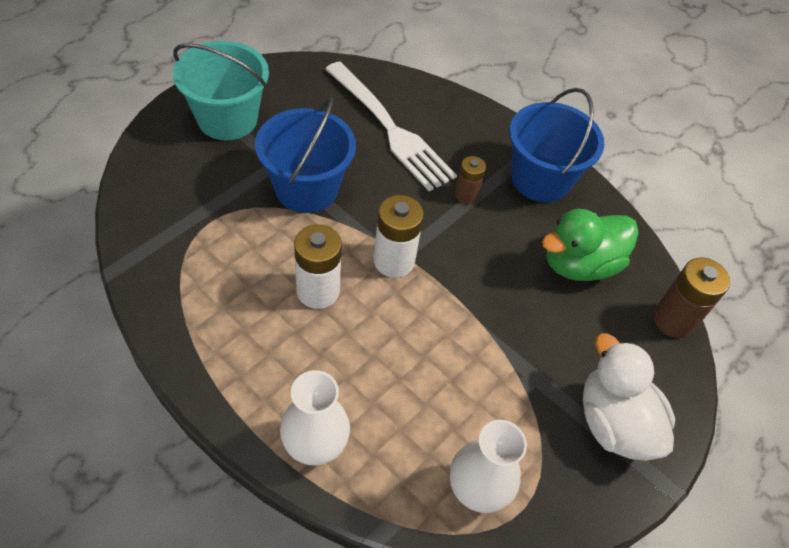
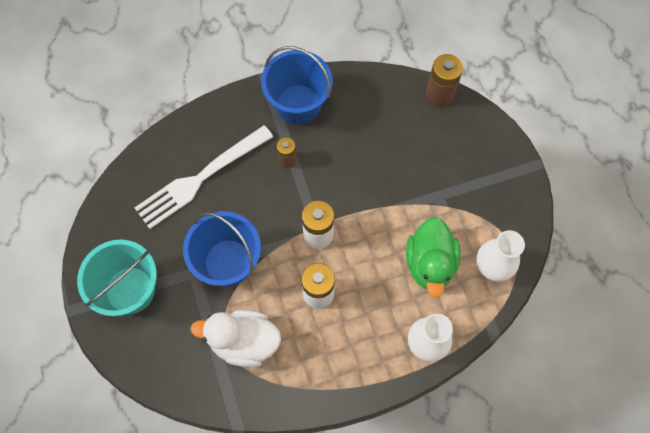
camera: 55 degrees left, 15 degrees up
white fork [325,62,457,192] -> white fork turned 150 degrees clockwise [135,125,273,229]
green duck [542,209,639,281] -> green duck moved to [406,217,461,298]
white duck [583,333,675,461] -> white duck moved to [190,310,281,367]

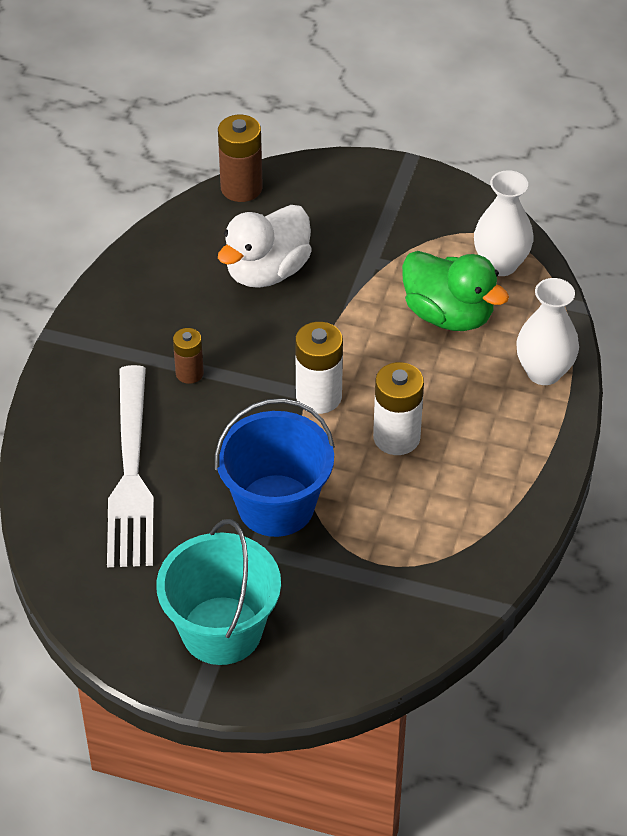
camera: 55 degrees left, 20 degrees down
white duck [190,310,281,367] -> white duck moved to [218,205,312,288]
blue bucket [261,46,332,125] -> none

